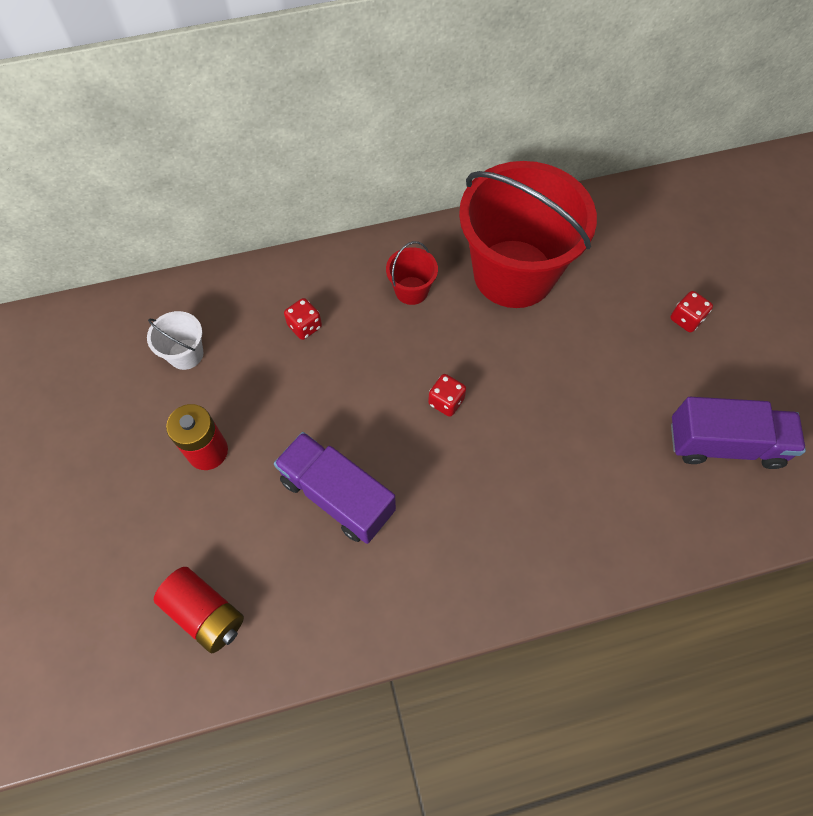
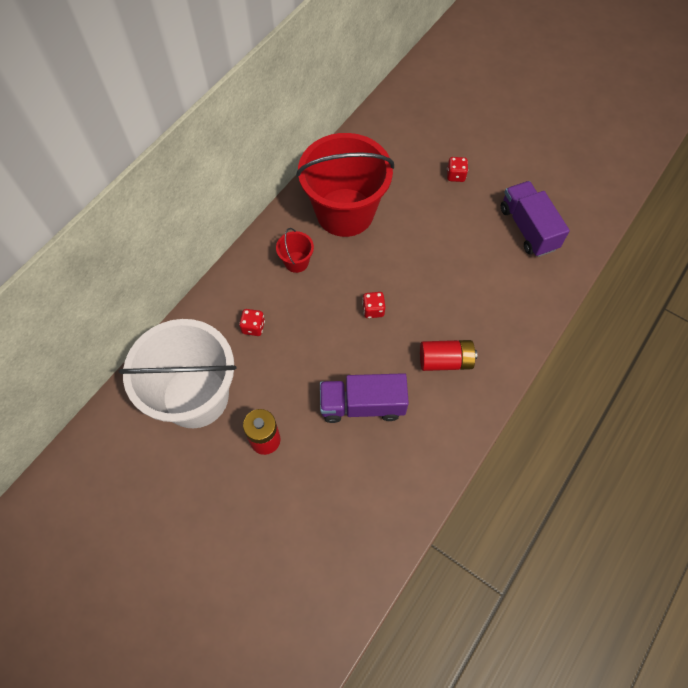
camera: 40 degrees left, 0 degrees up
white bucket [147,311,203,370] -> white bucket [119,319,236,428], size x2.47
red battery [154,567,244,653] -> red battery moved to [420,340,477,371]
purple truck [671,397,806,469] -> purple truck turned 75 degrees counterclockwise [501,181,570,257]

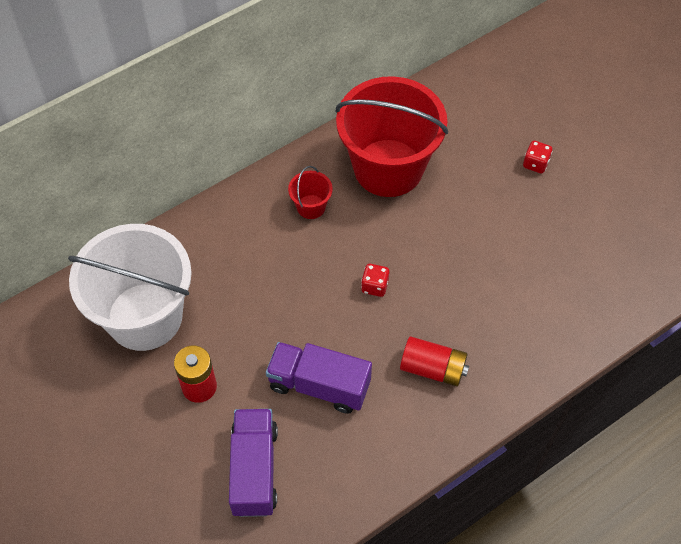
camera: 20 degrees right, 5 degrees down
red dice [239,309,265,336] -> none
purple truck [501,181,570,257] -> purple truck moved to [229,409,278,517]

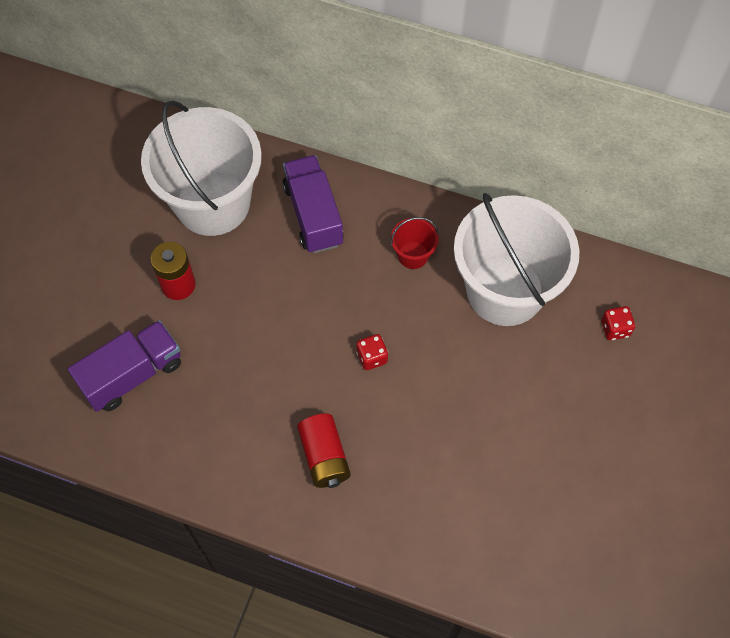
camera: 55 degrees right, 5 degrees up
purple truck [266,342,372,414] -> purple truck moved to [283,155,344,253]
red bucket [336,76,448,197] -> white bucket [454,193,579,326]
red dice [523,141,553,173] -> red dice moved to [601,306,635,340]

